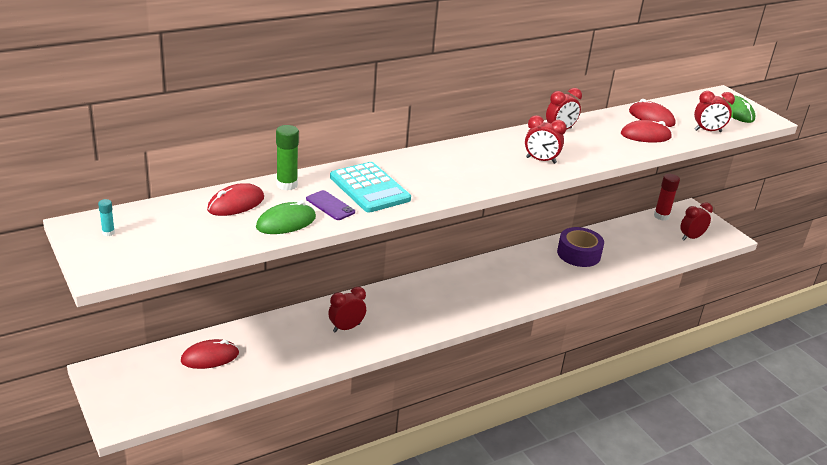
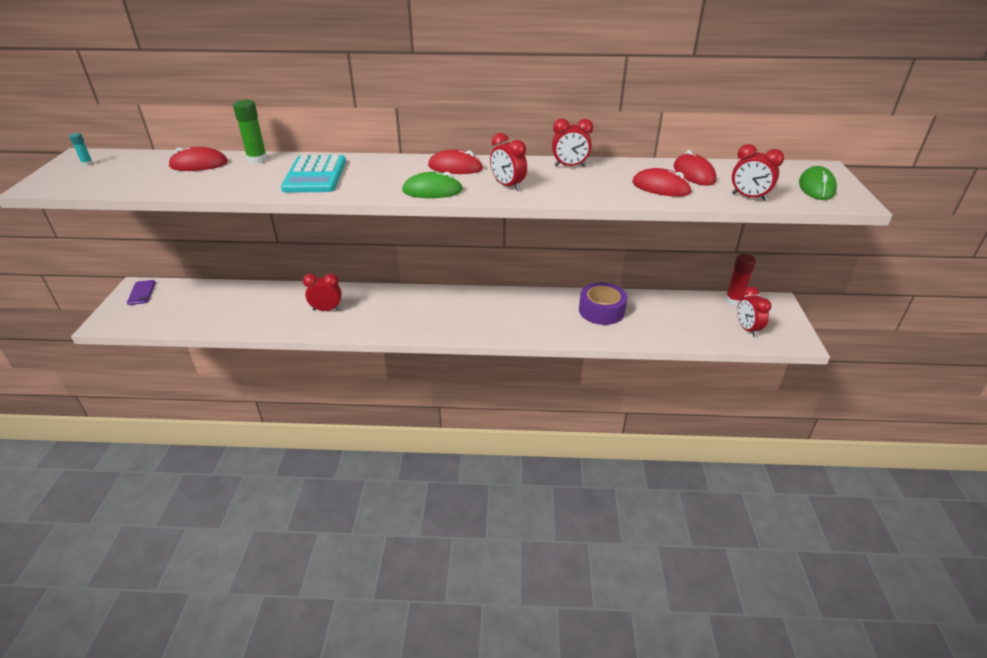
camera: 35 degrees right, 5 degrees up
red mouse [181,339,239,369] -> red mouse moved to [428,149,483,174]
green mouse [256,201,316,234] -> green mouse moved to [402,172,463,198]
purple phone [306,190,355,220] -> purple phone moved to [127,280,156,305]
red clock [680,203,713,240] -> red clock turned 105 degrees counterclockwise [737,287,771,337]

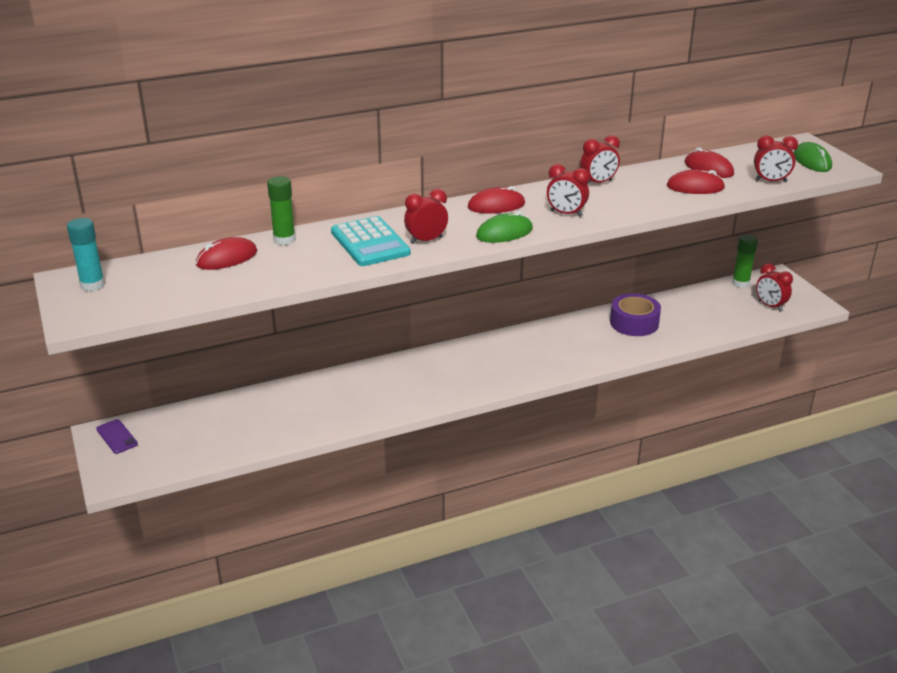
camera: 25 degrees left, 5 degrees down
turquoise glue stick [69,133,93,166] -> turquoise glue stick [67,218,105,292], size x1.92
red clock [303,274,342,311] -> red clock moved to [404,189,448,244]
red glue stick [725,254,756,306] -> green glue stick [732,235,758,288]

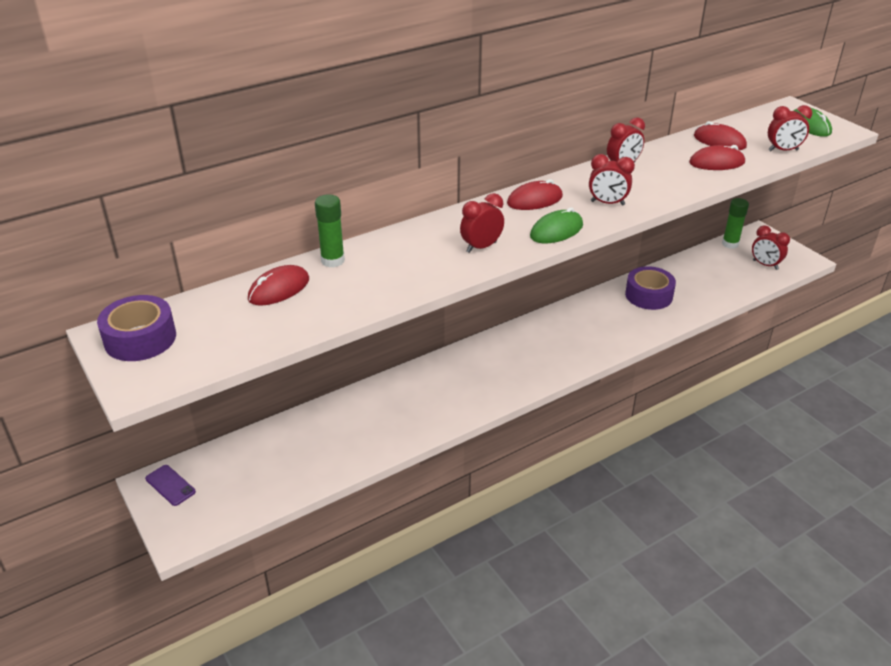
camera: 10 degrees left, 5 degrees up
turquoise glue stick [67,218,105,292] -> purple tape [97,295,176,361]
turquoise calculator [331,216,411,266] -> none

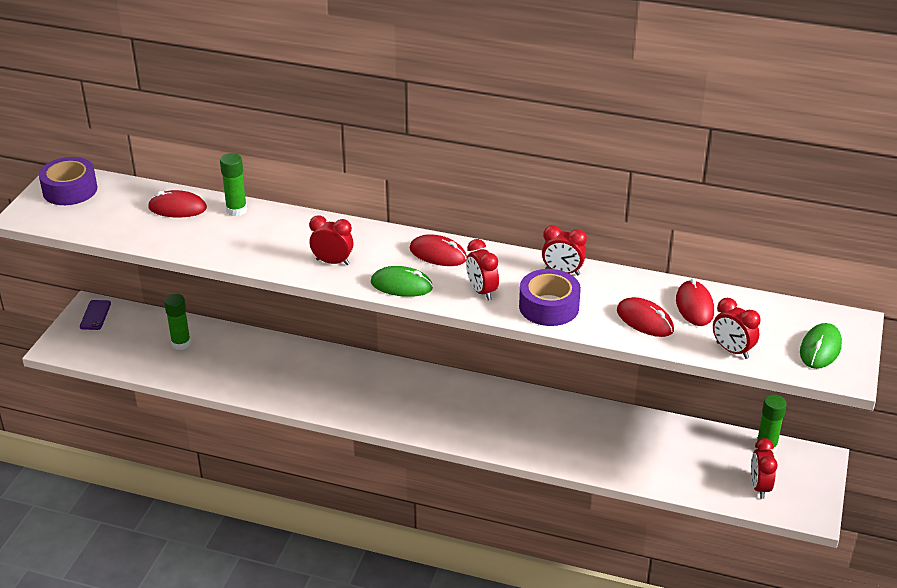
camera: 50 degrees right, 0 degrees up
purple tape [625,266,676,310] -> purple tape moved to [519,269,581,326]
none -> green glue stick [164,294,191,350]

